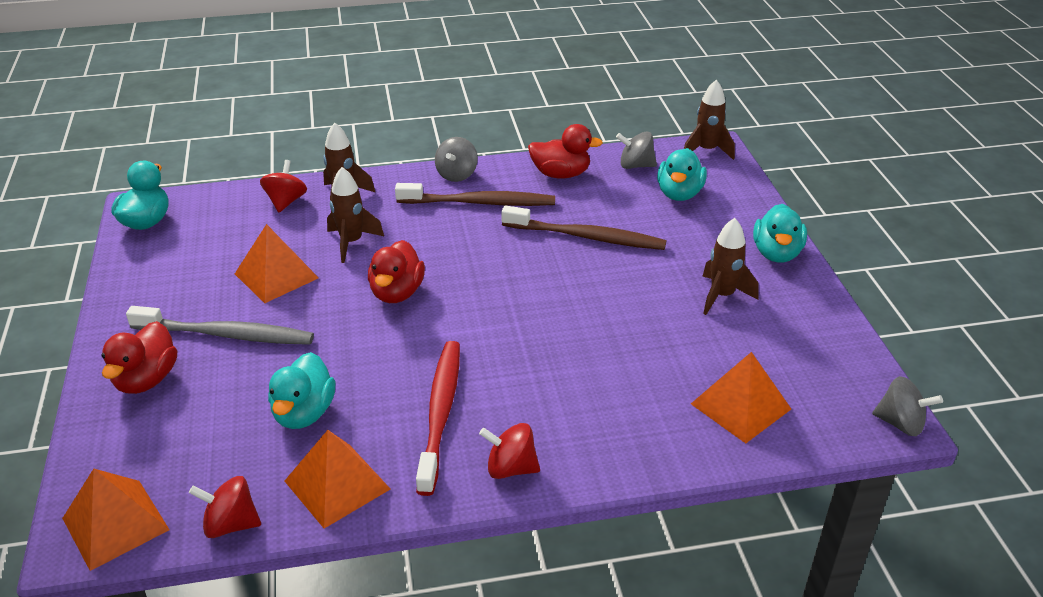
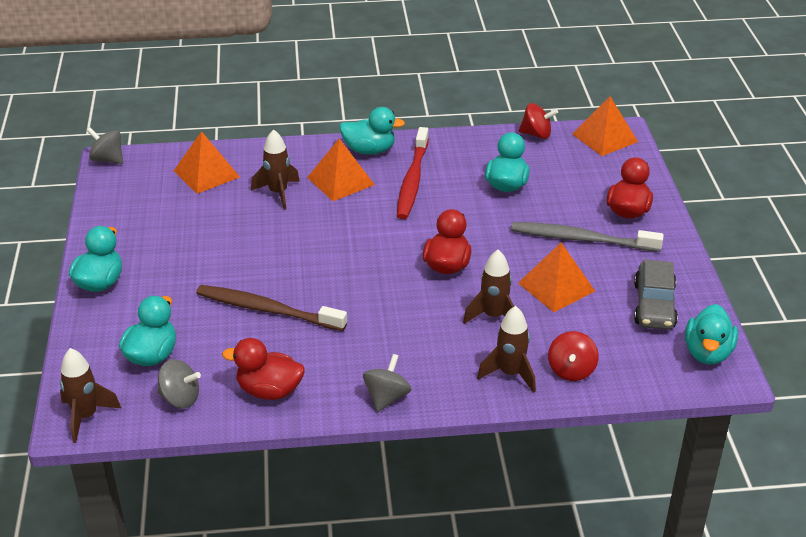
camera: 175 degrees left, 0 degrees up
orange pyramid [285,430,390,529] -> orange pyramid moved to [307,138,375,201]
brown toothbrush [395,183,555,206] -> none
red spinning top [479,423,540,479] -> turquoise duck [339,107,405,154]
brown rocket [702,218,759,315] -> brown rocket moved to [251,129,300,210]
none -> grey car [634,259,678,330]

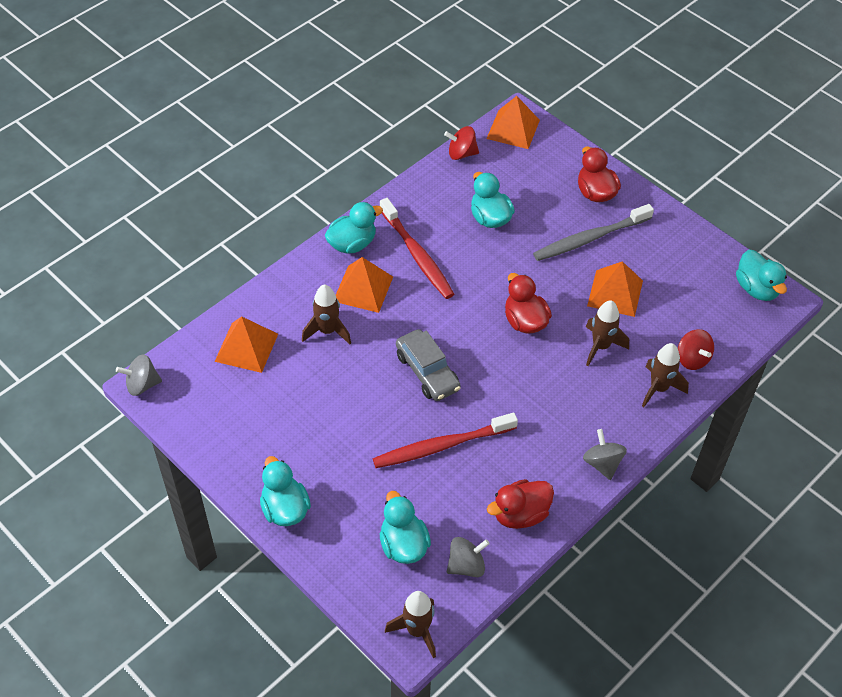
camera: 40 degrees left, 15 degrees up
brown toothbrush [196,285,347,331] -> red toothbrush [373,413,518,468]
red spinning top [519,103,558,139] -> red spinning top turned 150 degrees counterclockwise [444,126,479,160]
grey car [634,259,678,330] -> grey car moved to [396,329,461,401]

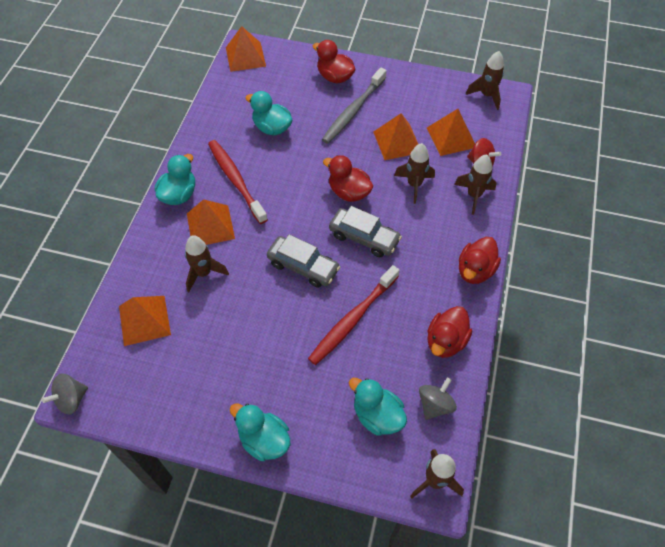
camera: 30 degrees left, 5 degrees up
red toothbrush [380,198,454,299] -> red toothbrush turned 150 degrees counterclockwise [208,140,268,224]
red spinning top [444,126,479,160] -> none
grey spinning top [583,429,627,480] -> red duck [459,237,501,284]
turquoise duck [736,250,787,301] -> brown rocket [466,51,504,110]
none -> grey car [329,206,402,257]
none -> orange pyramid [427,109,475,156]

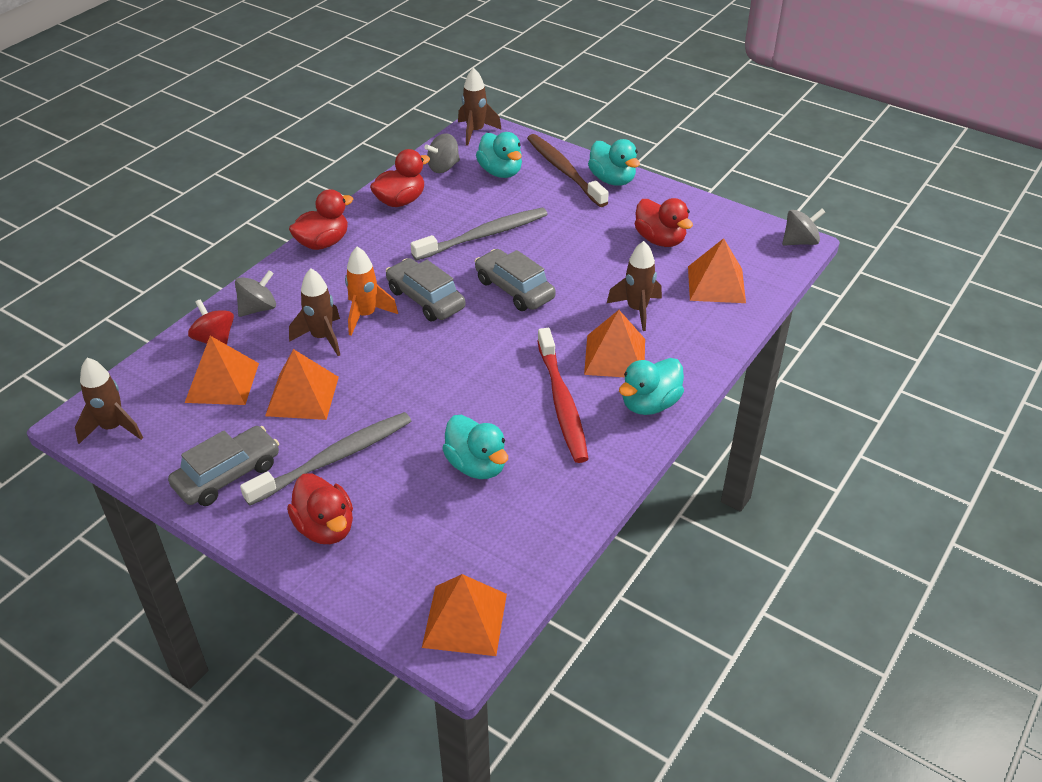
camera: 160 degrees left, 15 degrees down
red toothbrush [308,265,400,365] -> grey toothbrush [411,208,547,261]
red duck [323,155,374,202] -> red duck moved to [635,198,693,247]
brown rocket [454,154,496,215] -> grey spinning top [235,270,276,317]
none -> grey car [168,426,280,506]
none -> orange rocket [345,246,398,336]
none -> brown toothbrush [527,134,609,207]

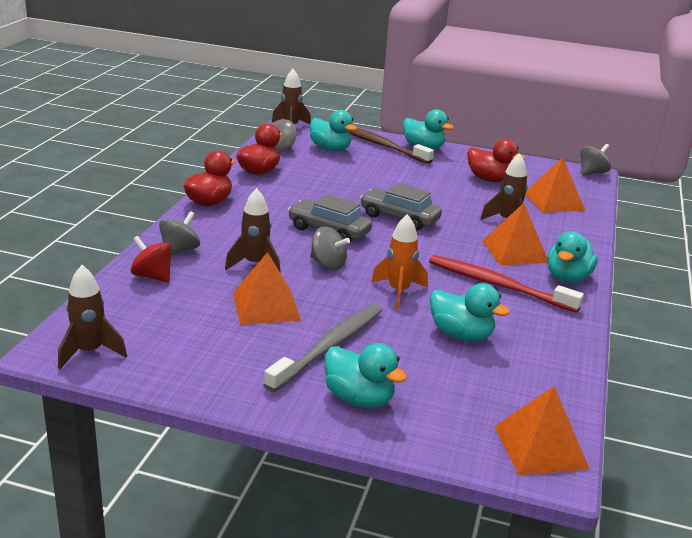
camera: 20 degrees left, 15 degrees down
grey car [168,426,280,506] -> none
orange pyramid [185,336,259,405] -> none
red duck [287,473,353,544] -> turquoise duck [324,343,407,408]
orange rocket [345,246,398,336] -> orange rocket moved to [371,214,428,309]
grey toothbrush [411,208,547,261] -> none
red toothbrush [537,328,588,463] -> red toothbrush turned 150 degrees clockwise [429,255,584,313]
none -> grey spinning top [310,227,350,270]

